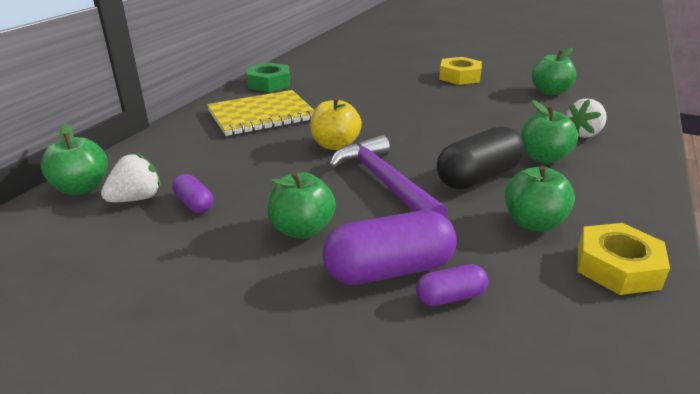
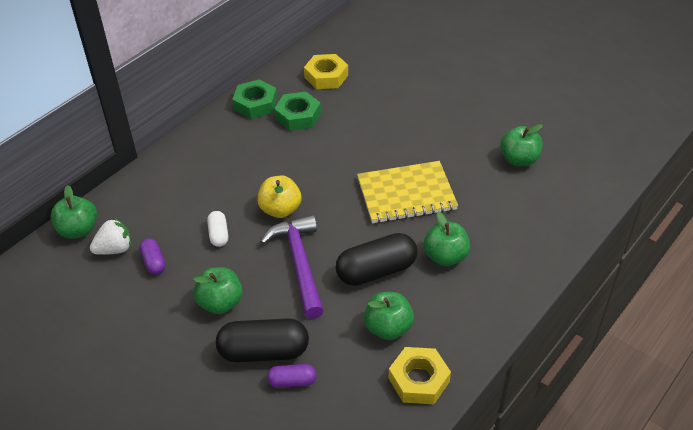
camera: 15 degrees right, 15 degrees up
yellow notebook [207,90,314,136] -> yellow notebook moved to [357,161,458,223]
purple capsule [322,210,457,285] -> black capsule [216,318,309,362]
yellow nut [439,57,482,85] -> yellow nut moved to [304,54,348,89]
white strawberry [566,98,607,138] -> none
none -> white capsule [207,211,228,247]
none -> green nut [274,92,321,131]

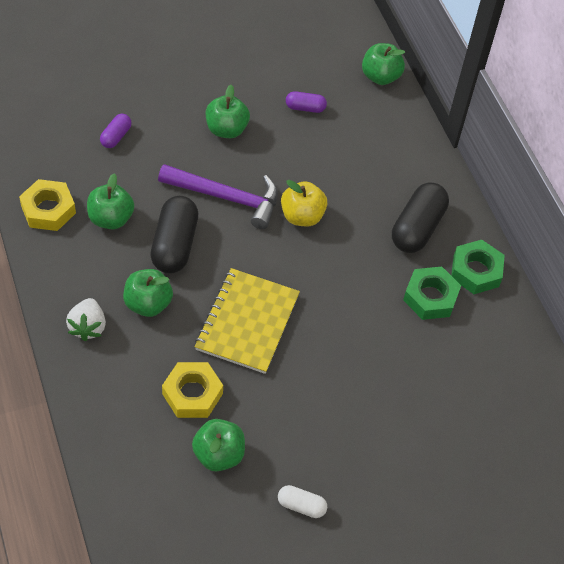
camera: 115 degrees right, 10 degrees up
white strawberry [90,218,132,255] -> white strawberry moved to [66,298,106,341]
white capsule [207,211,228,247] -> white capsule moved to [278,485,327,518]
black capsule [216,318,309,362] -> black capsule moved to [392,182,449,253]
yellow nut [304,54,348,89] -> yellow nut moved to [162,362,223,418]

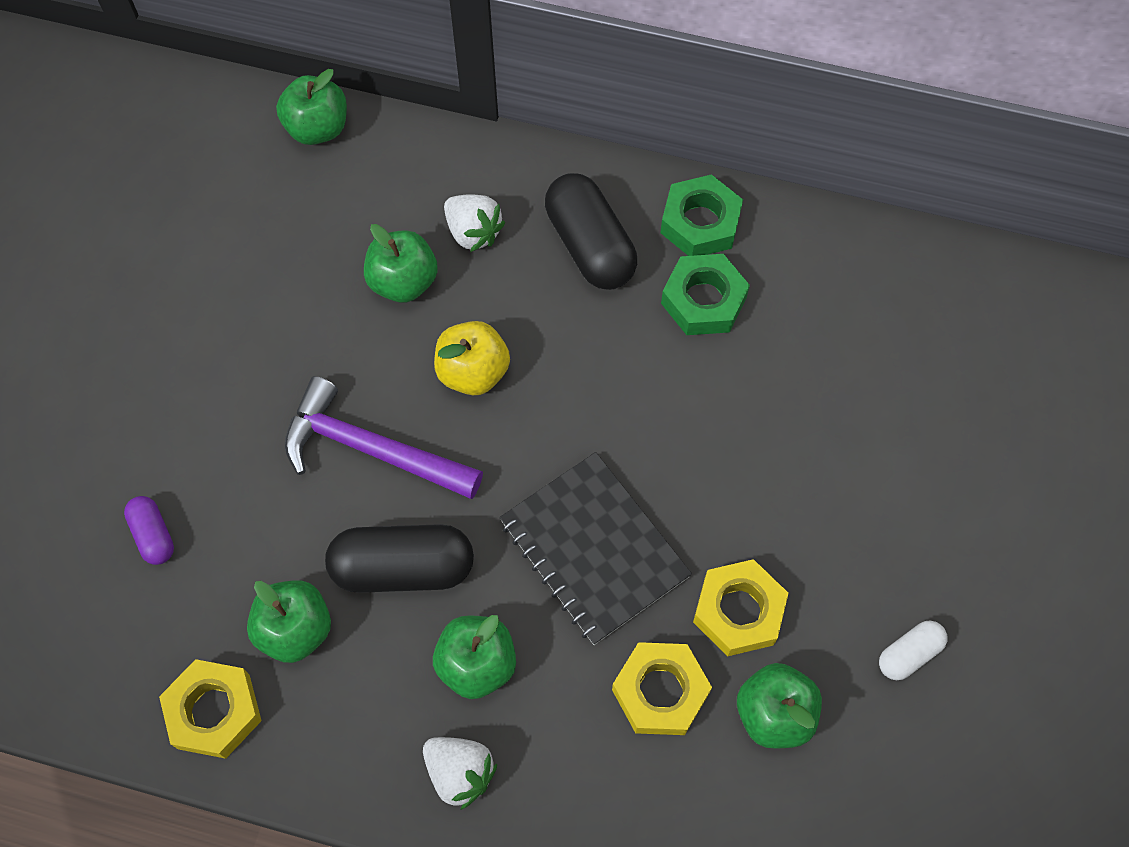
camera: 50 degrees left, 10 degrees up
black capsule [150,196,198,274] -> black capsule turned 45 degrees counterclockwise [325,524,474,593]
purple hammer [158,164,278,229] -> purple hammer turned 120 degrees counterclockwise [285,376,483,499]
yellow notebook [195,268,300,374] -> black notebook [499,452,692,645]
green apple [206,85,250,138] -> green apple moved to [364,224,438,303]
purple capsule [286,91,327,113] -> none
none -> white strawberry [444,194,505,252]
none -> yellow nut [693,559,789,656]

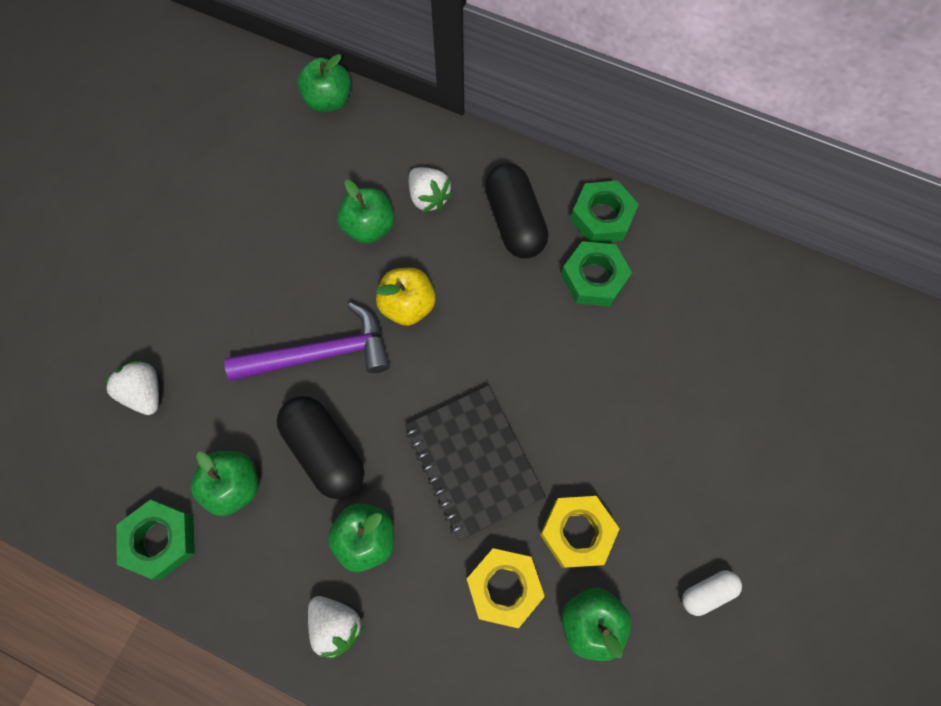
camera: 10 degrees right, 5 degrees up
purple capsule [124,496,174,565] -> white strawberry [103,361,159,415]
yellow nut [159,659,262,759] -> green nut [117,500,195,579]
purple hammer [285,376,483,499] -> purple hammer turned 135 degrees clockwise [224,302,390,381]
black capsule [325,524,474,593] -> black capsule turned 45 degrees clockwise [277,396,364,499]

